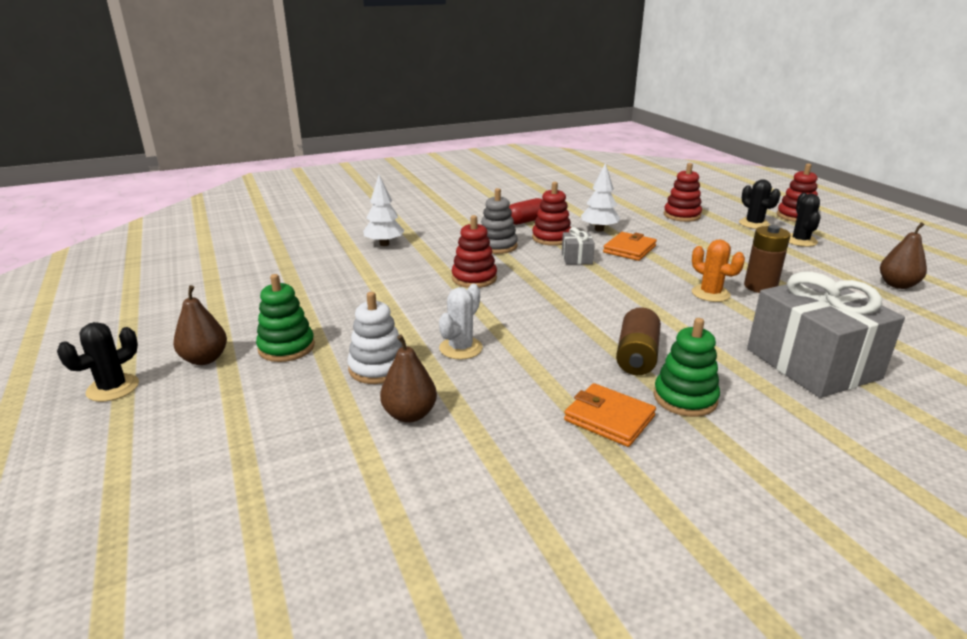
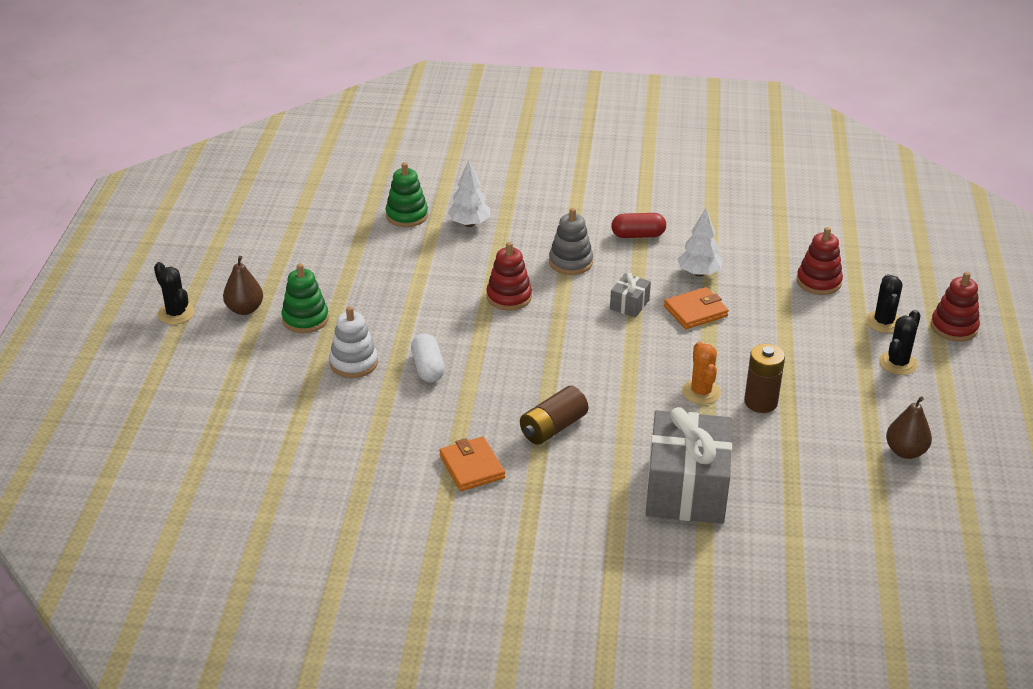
camera: 30 degrees right, 10 degrees up
black cactus [57,322,139,402] -> black cactus turned 75 degrees clockwise [154,262,195,325]
brown pear [380,335,437,423] -> none
white cactus [439,284,483,360] -> white capsule [411,333,445,382]
red stacking toy [532,182,571,246] -> none
green stacking toy [654,318,720,417] -> green stacking toy moved to [385,162,428,227]

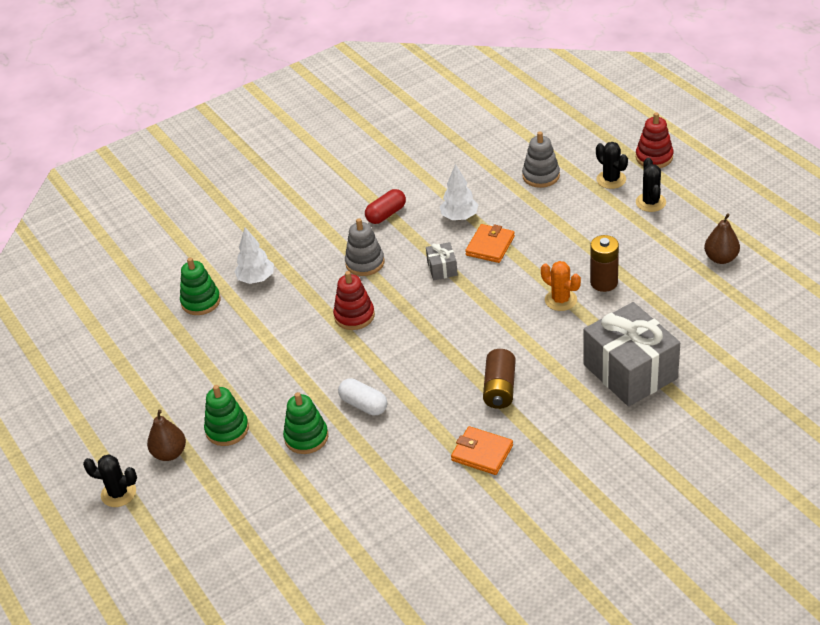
camera: 35 degrees left, 5 degrees up
white stacking toy [329,306,378,378] -> green stacking toy [283,392,328,454]
red stacking toy [797,227,843,295] -> grey stacking toy [522,132,560,188]

